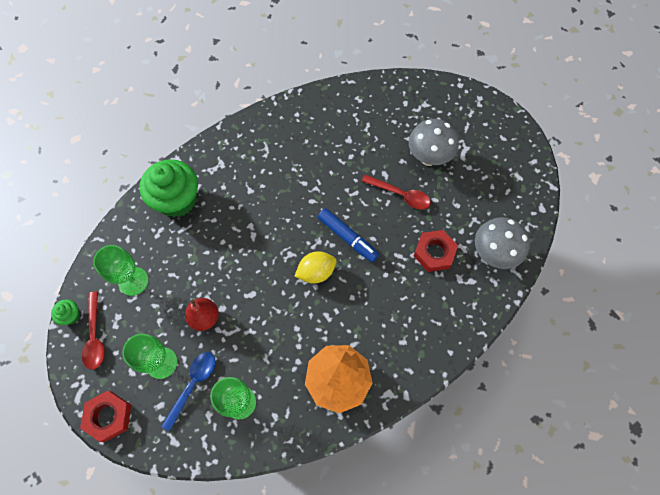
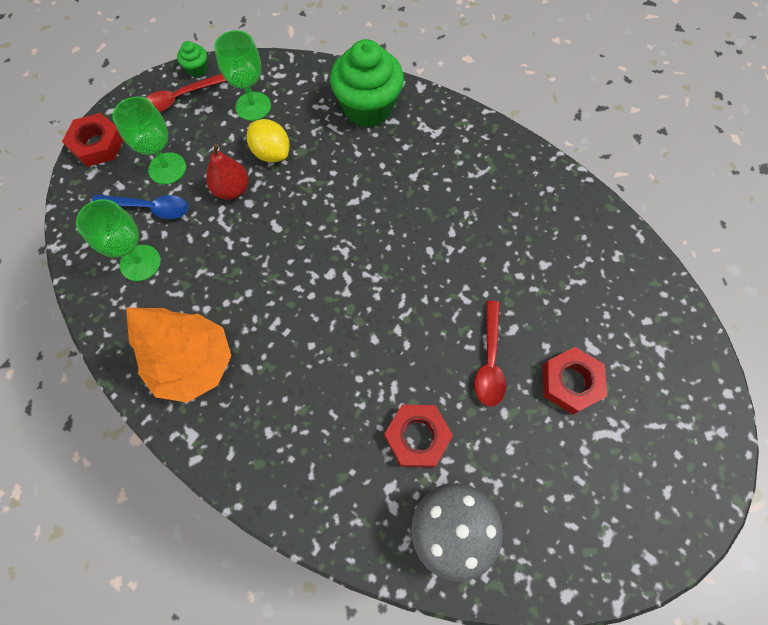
camera: 70 degrees right, 0 degrees up
yellow lemon [294,251,337,284] -> yellow lemon moved to [247,119,290,162]
blue marker [318,208,379,262] -> none
grey mushroom [409,119,459,166] -> red nut [543,347,607,415]

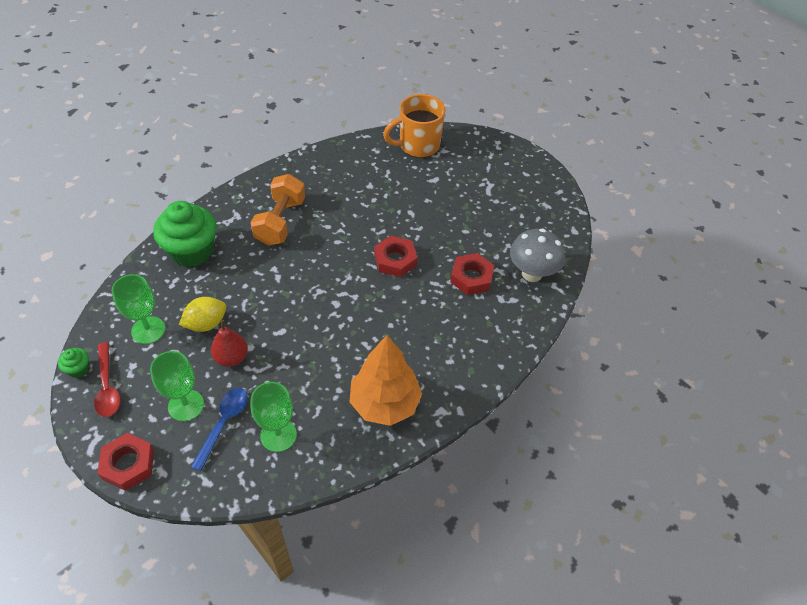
camera: 80 degrees left, 15 degrees down
red spoon [474,300,506,407] -> none
red nut [543,347,607,415] -> red nut moved to [374,236,417,277]
none -> orange dumbbell [251,174,305,246]
none -> orange mug [383,94,445,158]

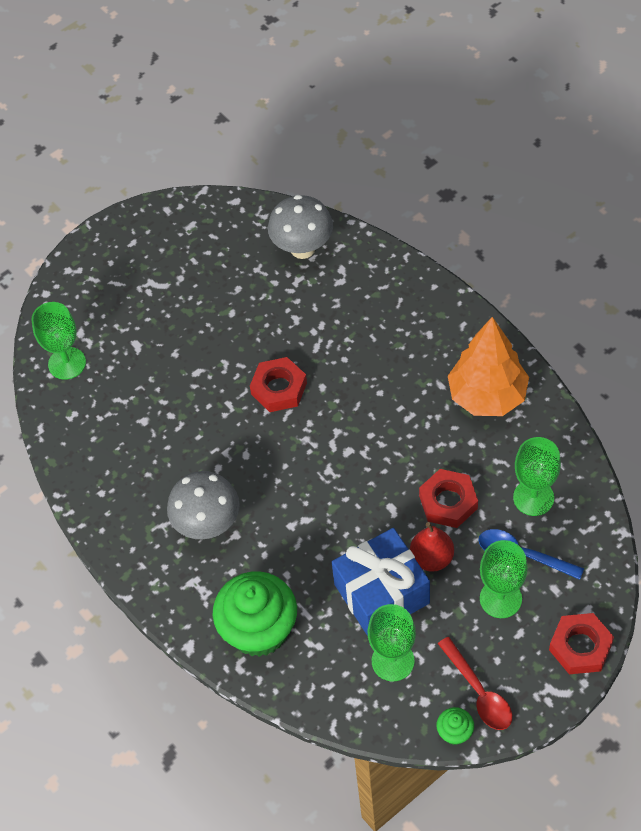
camera: 80 degrees left, 5 degrees up
red spoon [94,342,120,417] -> red spoon turned 75 degrees clockwise [438,637,512,730]
yellow lemon [179,297,226,332] -> blue gift [332,528,430,636]
orange dumbbell [251,174,305,246] -> grey mushroom [167,471,240,539]
orange mug [383,94,445,158] -> green goblet [31,302,86,380]
red nut [450,253,494,295] -> red nut moved to [419,469,478,528]

